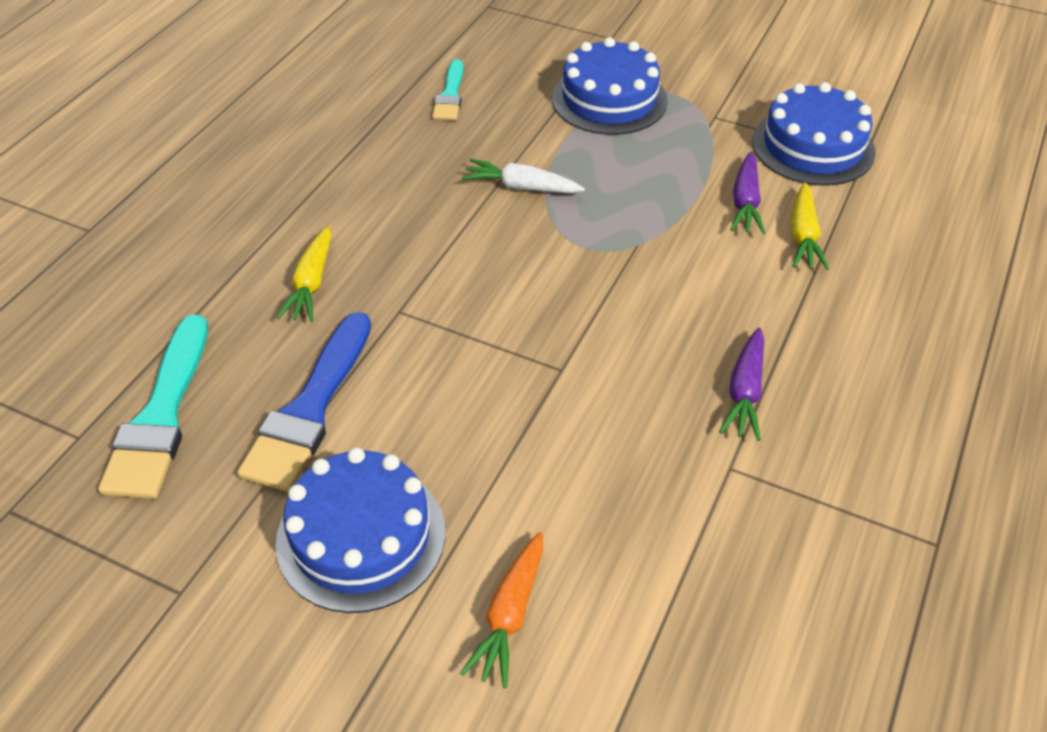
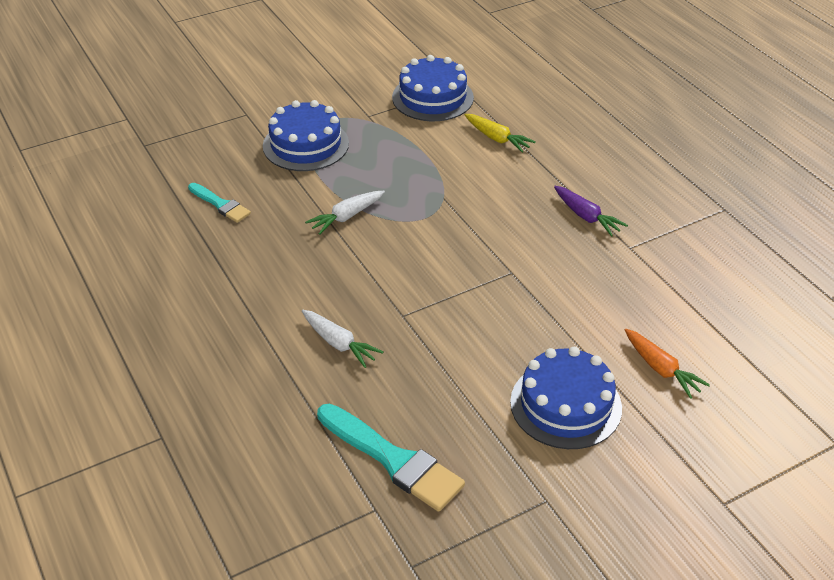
camera: 55 degrees left, 5 degrees down
blue brush [237,312,371,492] -> none
yellow carrot [276,226,332,322] -> white carrot [302,310,384,368]
purple carrot [730,152,765,234] -> none

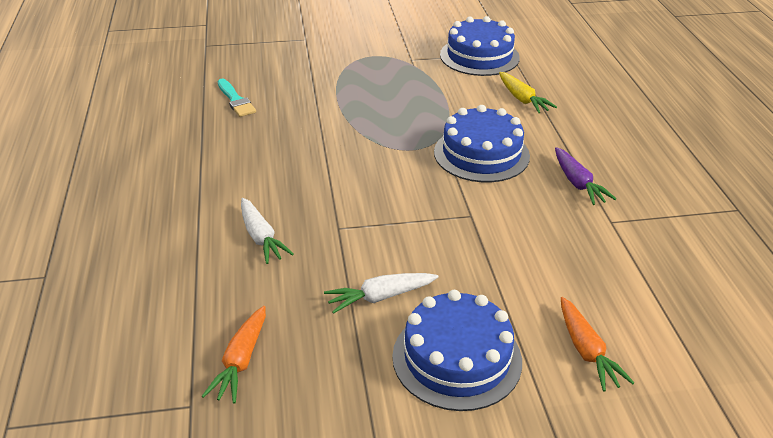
camera: 20 degrees right, 5 degrees down
blue cake [263,100,349,171] -> blue cake moved to [434,105,530,182]
white carrot [305,191,385,235] -> white carrot moved to [324,273,438,314]
turquoise brush [317,403,465,512] -> orange carrot [202,306,266,403]

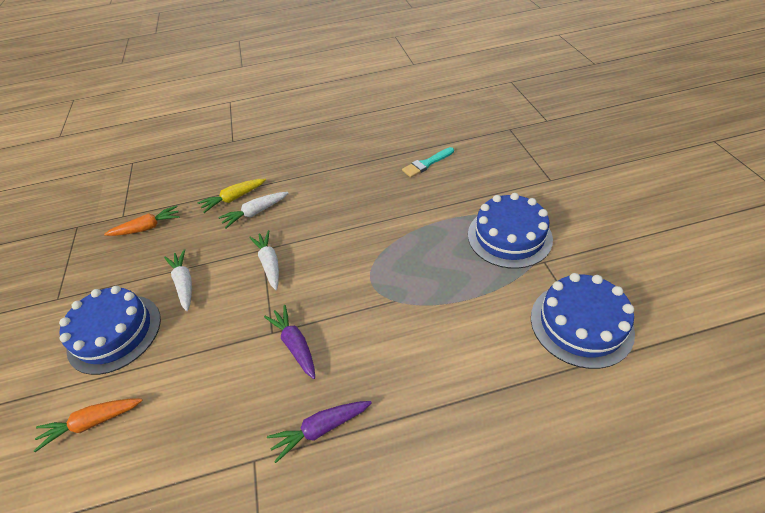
camera: 90 degrees right, 10 degrees up
orange carrot [202,306,266,403] -> orange carrot turned 150 degrees clockwise [104,205,180,236]
blue cake [434,105,530,182] -> blue cake moved to [468,193,553,269]
yellow carrot [499,72,557,114] -> yellow carrot moved to [198,179,266,213]
none -> white carrot [249,230,279,290]
none -> purple carrot [264,305,315,379]

